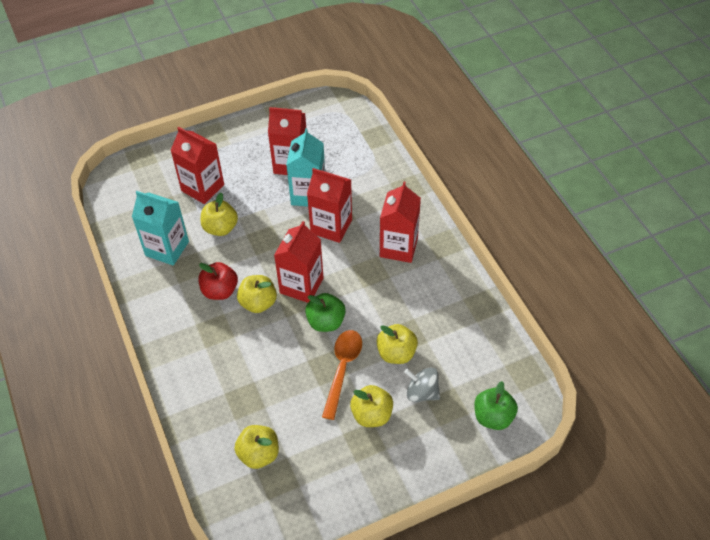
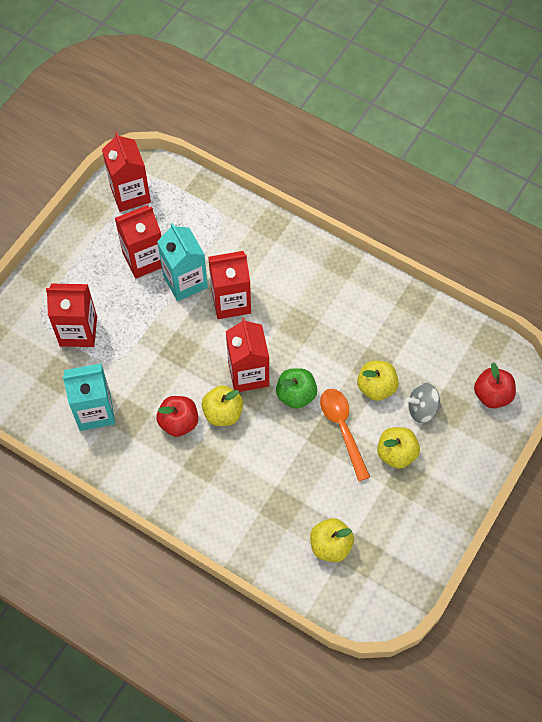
camera: 35 degrees left, 10 degrees up
yellow apple [201,193,238,236] -> none
red carton [380,182,421,263] -> red carton moved to [102,132,151,212]
green apple [474,381,518,430] -> red apple [474,363,516,408]

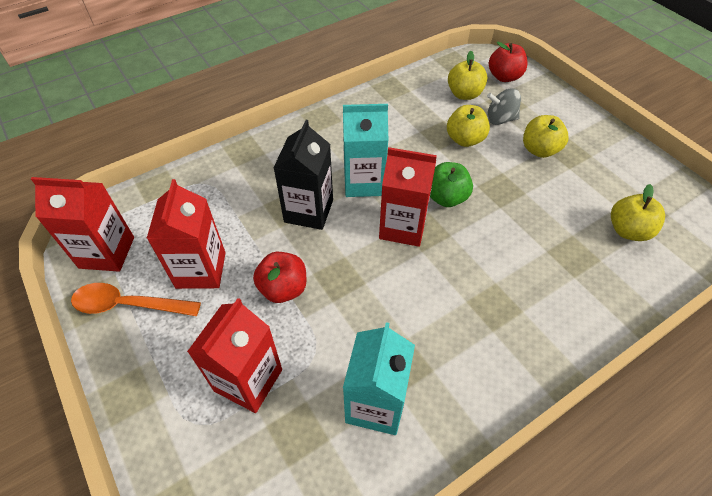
camera: 65 degrees left, 10 degrees down
red apple [156,396,198,437] -> red apple moved to [253,252,307,303]
turquoise carton [157,223,208,301] -> turquoise carton moved to [343,104,388,197]
yellow apple [201,385,243,426] -> yellow apple moved to [448,51,487,100]
red carton [208,251,251,319] -> black carton [274,120,333,230]
orange spoon [320,389,370,482] -> orange spoon moved to [71,283,201,316]
grey spinning top [406,383,441,423] -> grey spinning top turned 75 degrees clockwise [487,89,521,125]

